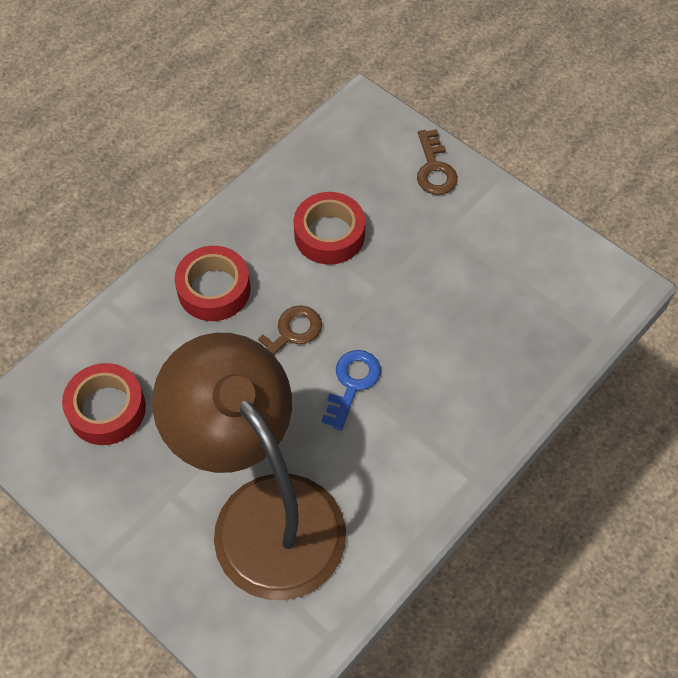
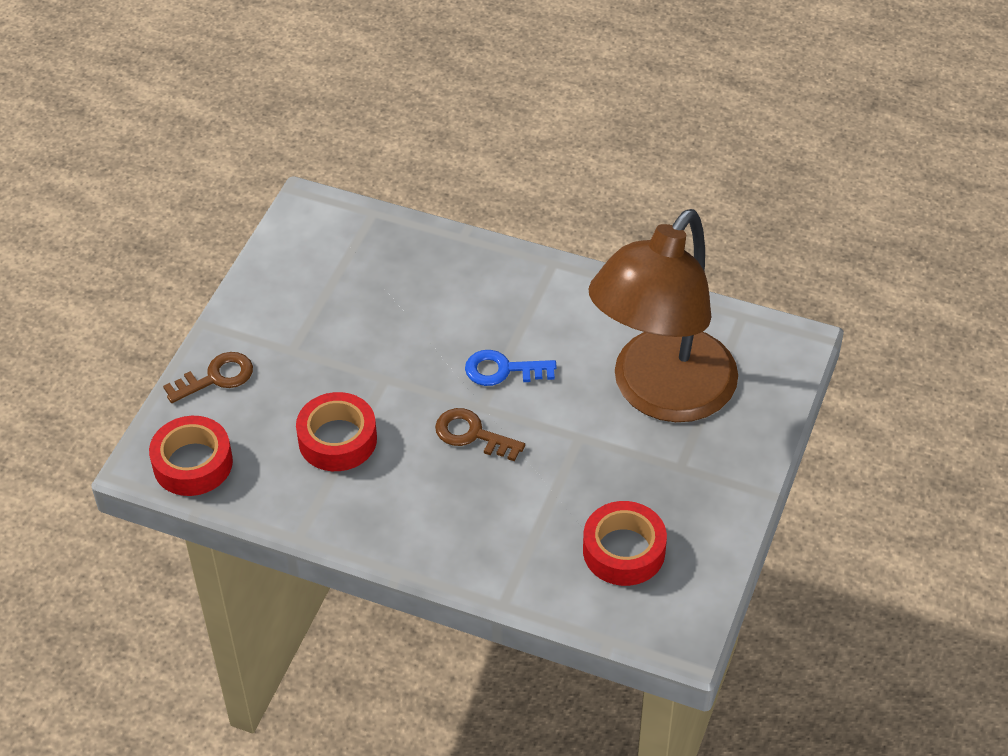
camera: 110 degrees left, 10 degrees down
red tape [174,246,251,321] -> red tape moved to [149,416,233,496]

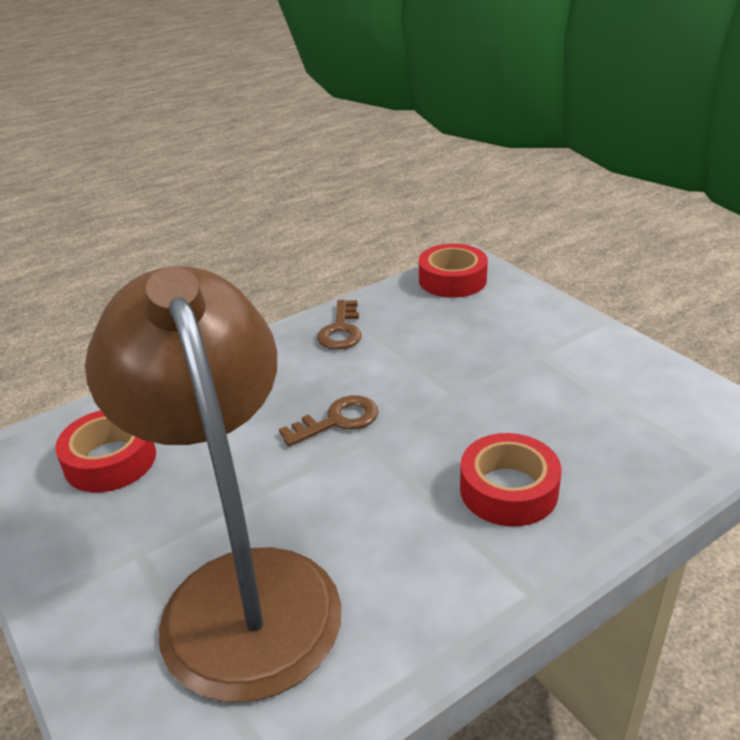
camera: 125 degrees right, 15 degrees down
brown key [163,352,253,403] -> brown key moved to [317,300,362,350]
red tape [296,392,377,471] -> red tape moved to [460,433,561,526]
blue key [465,350,557,386] -> none

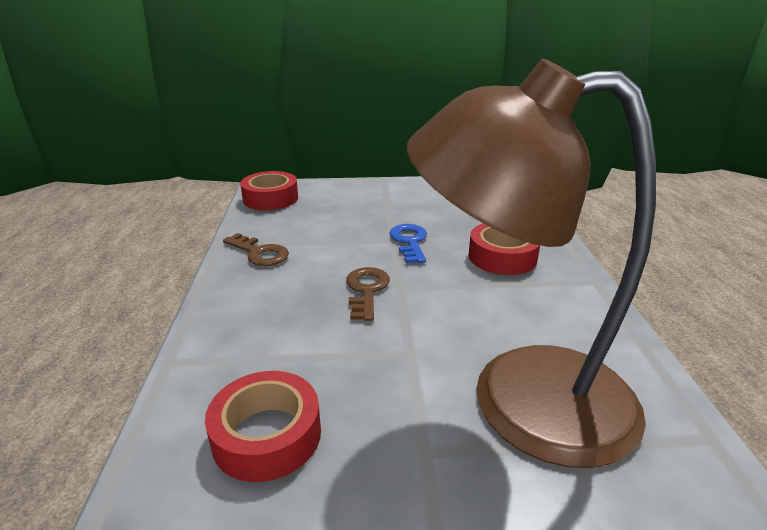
camera: 60 degrees left, 5 degrees down
none -> blue key [389,224,427,263]

